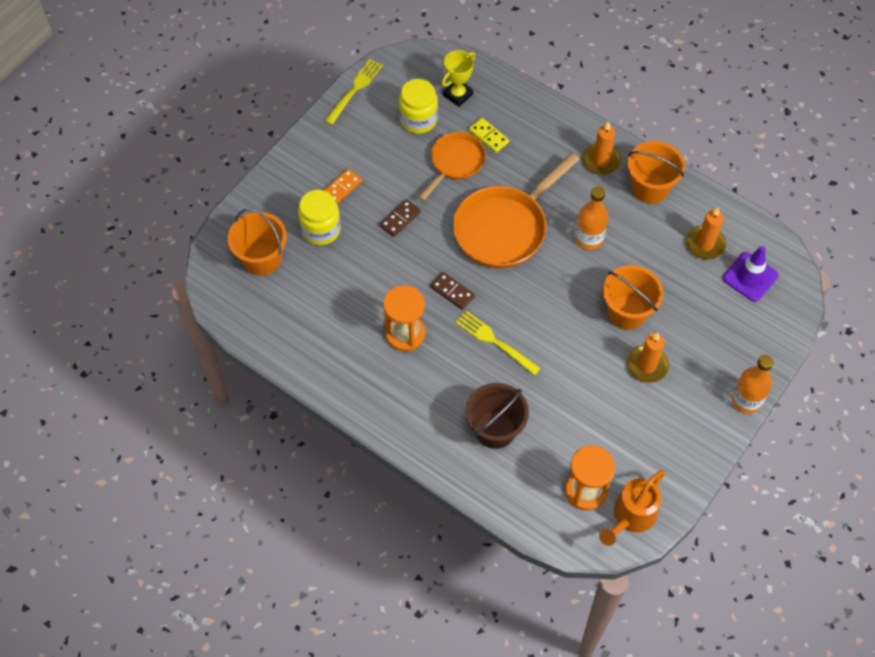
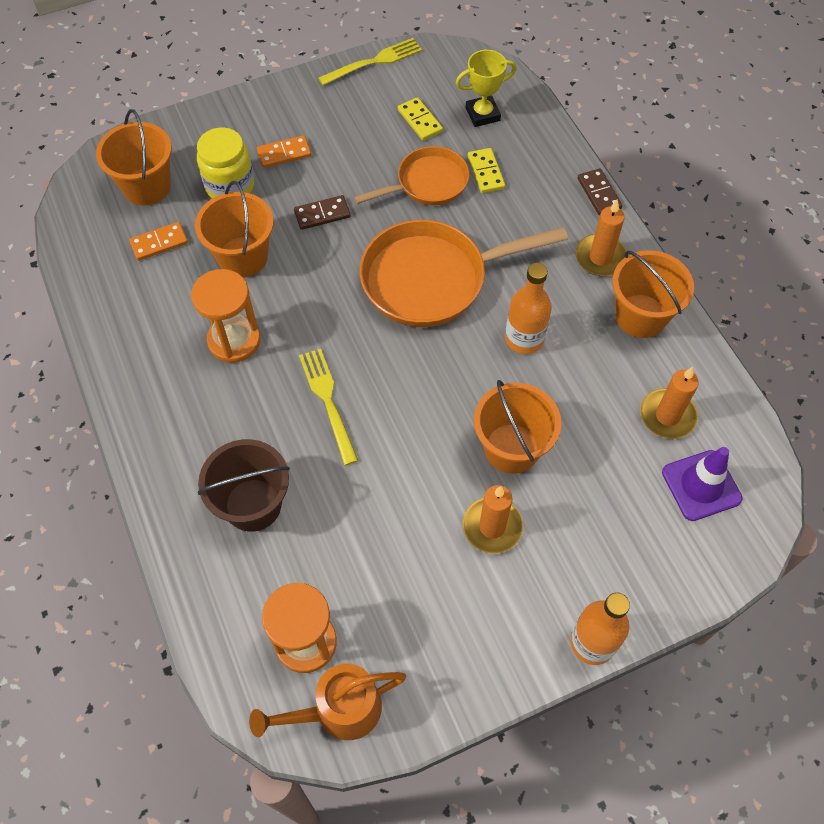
camera: 30 degrees right, 0 degrees up
yellow jar [399,79,438,134] -> yellow domino [398,97,443,141]
brown domino [431,272,475,310] -> brown domino moved to [578,168,622,215]
none -> orange domino [129,222,188,261]
none -> orange bucket [195,181,274,278]

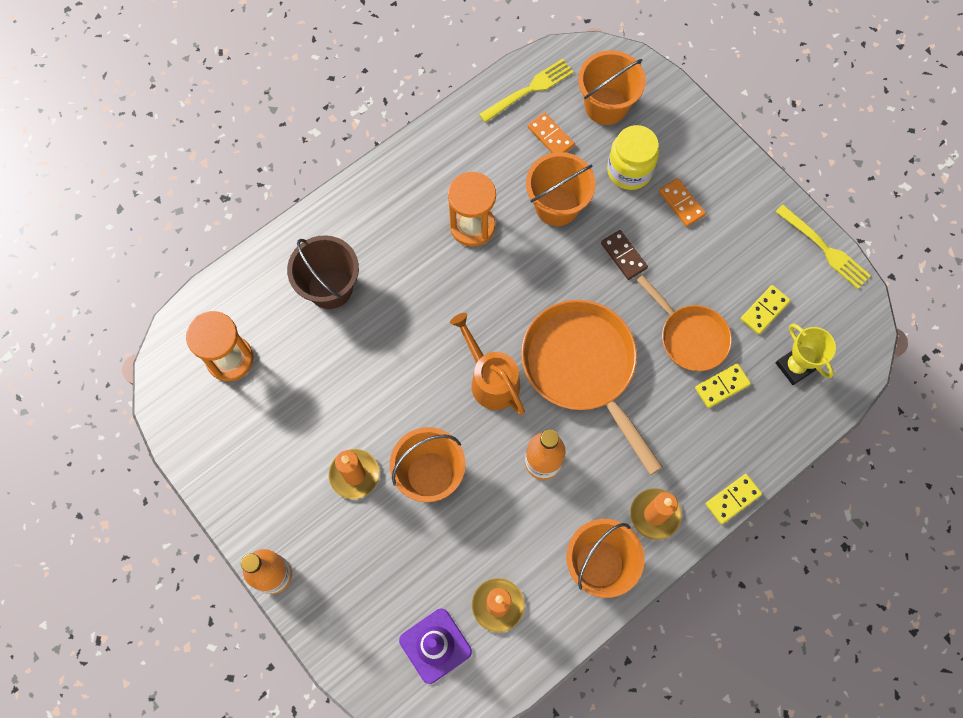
camera: 75 degrees right, 10 degrees up
orange watering can [249,663,406,740] -> orange watering can moved to [450,313,525,415]
yellow fork [299,349,359,465] -> yellow fork moved to [479,59,574,123]
brown domino [578,168,622,215] -> yellow domino [706,474,762,524]

